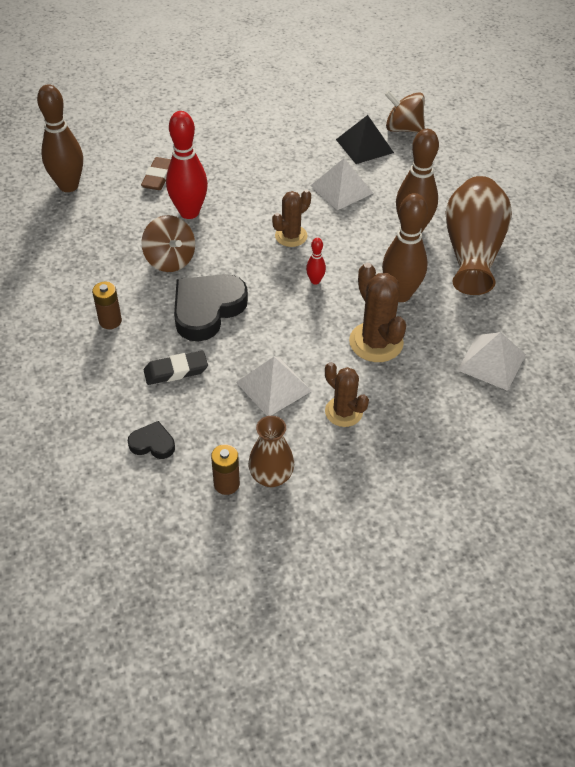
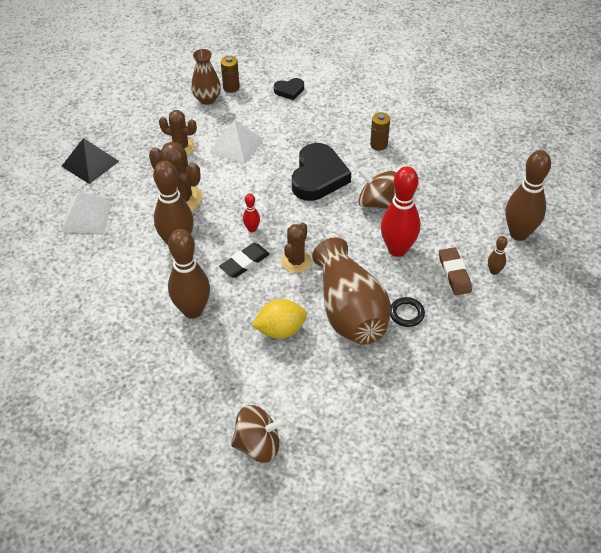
camera: 155 degrees right, 0 degrees up
black eraser [144,351,208,385] -> black eraser moved to [219,243,270,278]
white pyramid [310,159,373,210] -> yellow lemon [251,299,307,339]
black pyramid [336,115,394,164] -> black pyramid moved to [61,138,119,184]
brown vase [445,176,512,295] -> brown vase moved to [312,237,391,345]
none -> black ring [390,297,425,327]
none -> brown bowling pin [488,236,508,275]

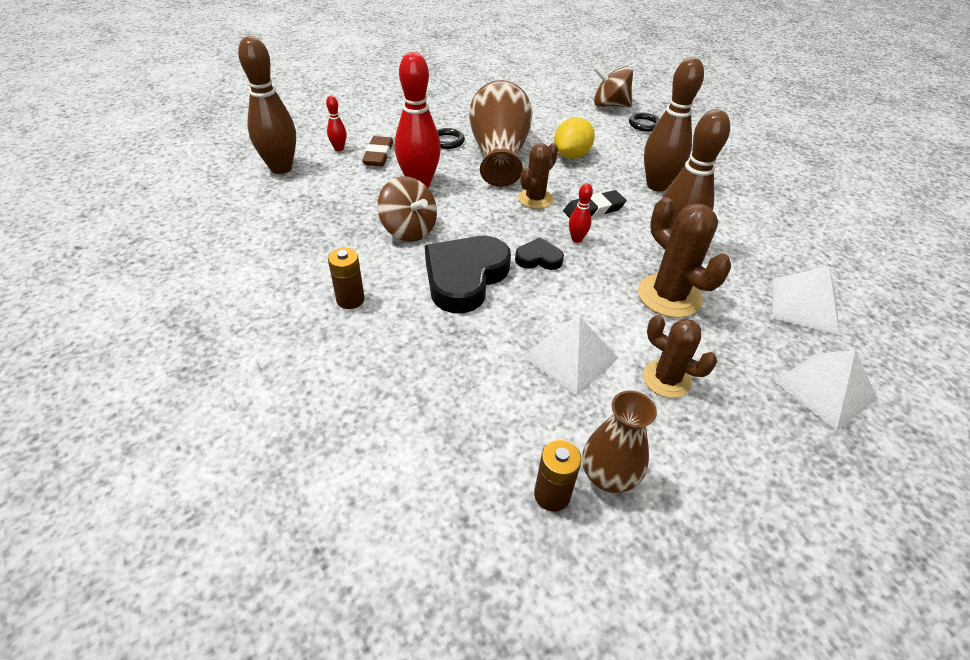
camera: 165 degrees left, 5 degrees down
black pyramid [61,138,119,184] -> white pyramid [774,350,878,431]
yellow lemon [251,299,307,339] -> yellow lemon turned 60 degrees counterclockwise [554,117,595,159]
black heart [274,78,304,100] -> black heart moved to [515,237,564,270]
brown bowling pin [488,236,508,275] -> red bowling pin [326,96,347,151]
none -> black ring [629,112,660,132]

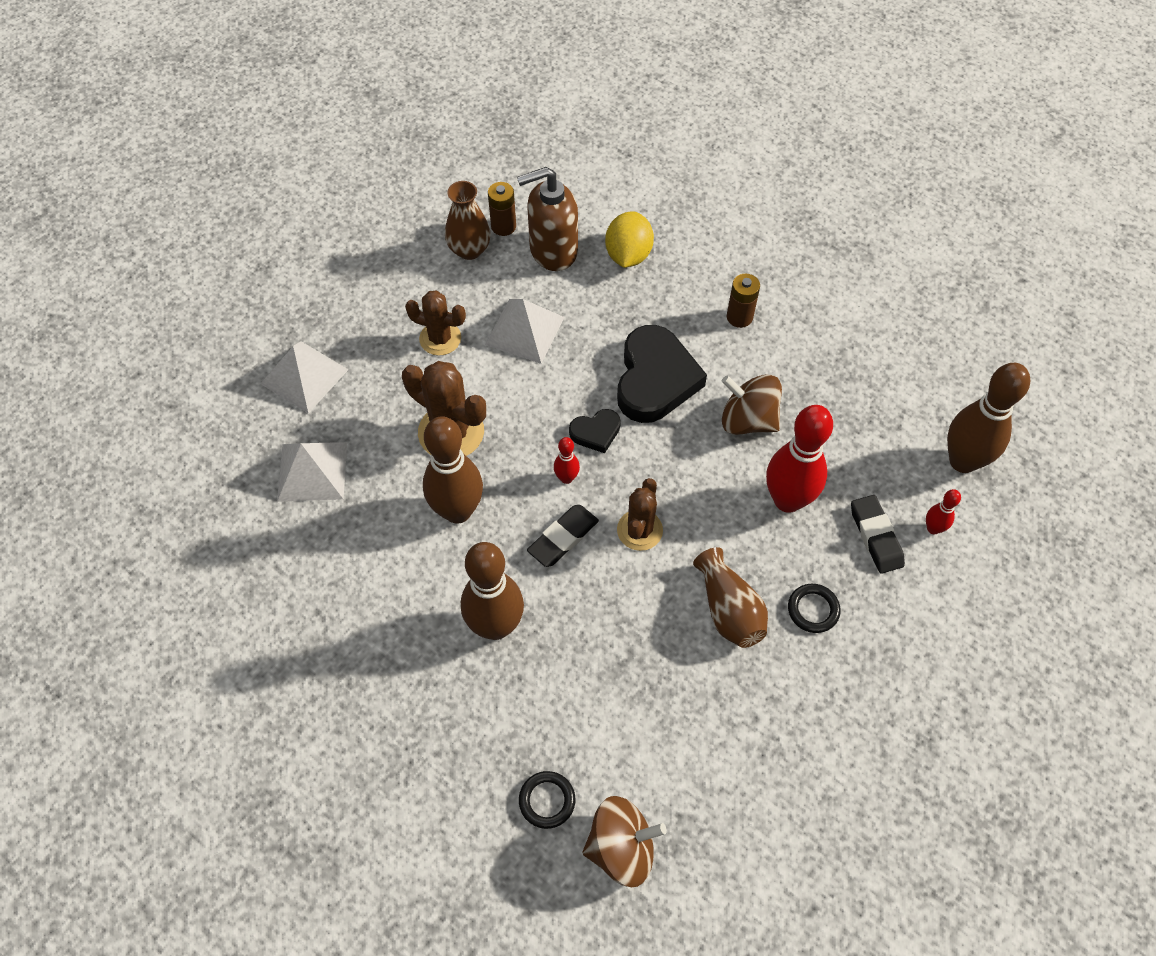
camera: 160 degrees right, 15 degrees up
brown eraser [362,136,393,166] -> black eraser [851,495,905,574]
brown vase [469,80,533,187] -> brown vase [693,547,768,648], size x0.58
yellow lemon [554,117,595,159] -> yellow lemon moved to [605,211,654,268]
none -> brown soap dispenser [517,167,578,271]

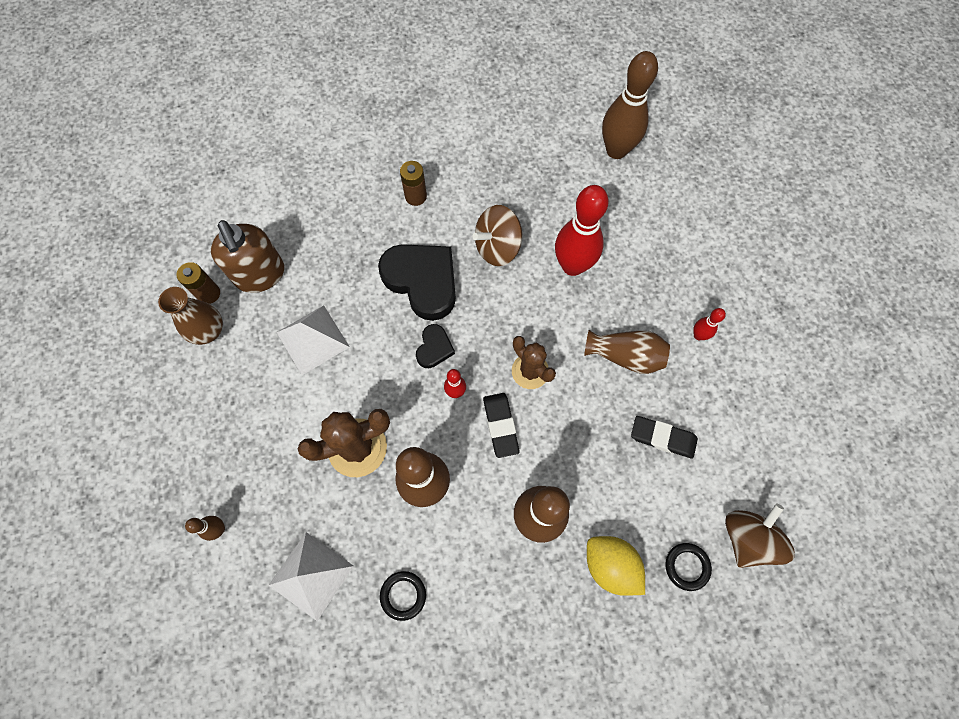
camera: 55 degrees left, 10 degrees up
white pyramid [261,341,349,414] -> brown bowling pin [185,516,225,541]
brown cactus [405,290,466,355] -> none
brown soap dispenser [517,167,578,271] -> brown soap dispenser turned 45 degrees counterclockwise [211,220,284,293]
yellow lemon [605,211,654,268] -> yellow lemon moved to [587,536,645,596]
black ring [788,584,841,633] -> black ring moved to [380,571,426,621]
black eraser [851,495,905,574] -> black eraser moved to [631,416,698,459]
red bowling pin [926,489,961,534] -> red bowling pin moved to [693,308,726,340]

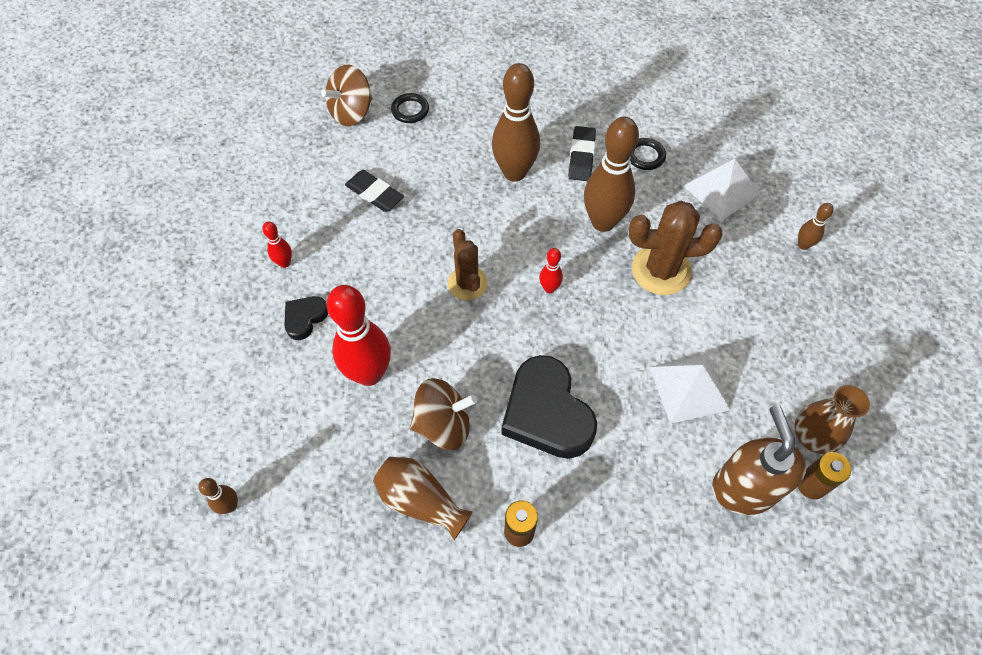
camera: 160 degrees left, 10 degrees down
black heart [416,324,455,368] -> black heart moved to [284,296,328,340]
black eraser [483,393,520,458] -> black eraser moved to [568,126,596,181]
brown vase [584,330,670,374] -> brown vase moved to [373,457,473,540]
yellow lemon [587,536,645,596] -> none
brown bowling pin [602,51,658,159] -> brown bowling pin [198,478,238,514], size x0.45

